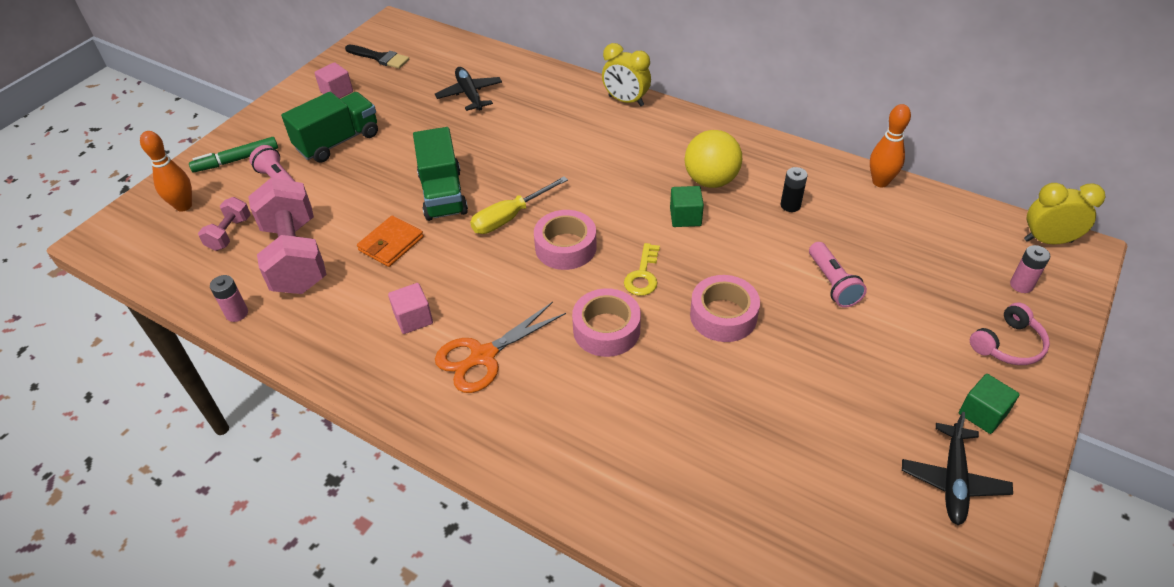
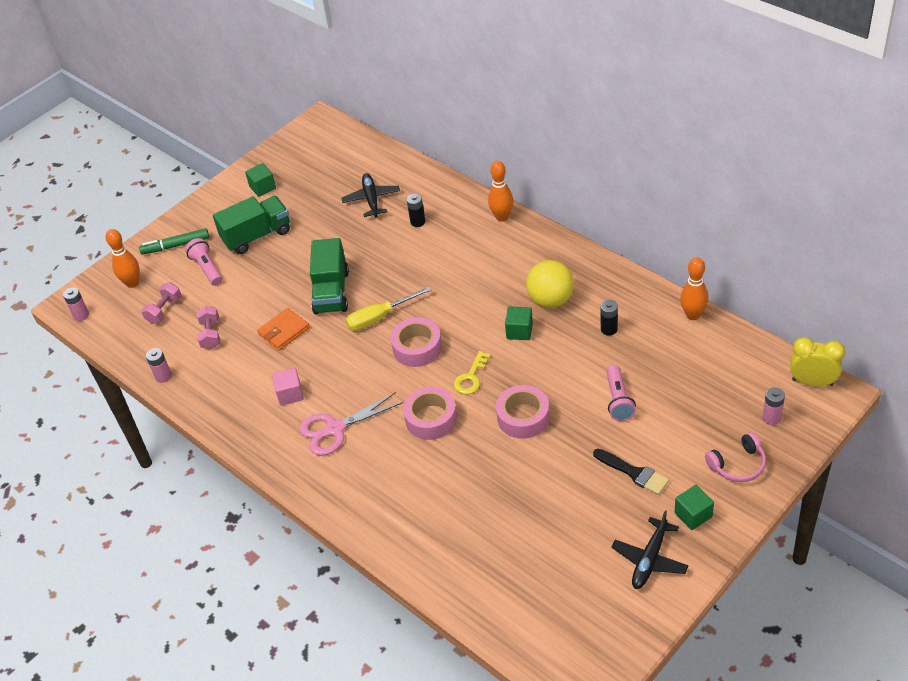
camera: 15 degrees right, 0 degrees up
pink dumbbell [248,178,327,294] -> pink dumbbell [197,306,220,350], size x0.47
pink cube [314,62,353,99] -> green cube [245,163,276,197]
black brush [345,44,409,69] -> black brush moved to [593,449,669,495]
orange scissors [435,302,566,393] -> pink scissors [299,392,403,456]
yellow clock [602,43,651,106] -> orange bowling pin [488,161,513,222]
none -> pink battery [63,287,89,321]
none -> black battery [407,194,425,227]

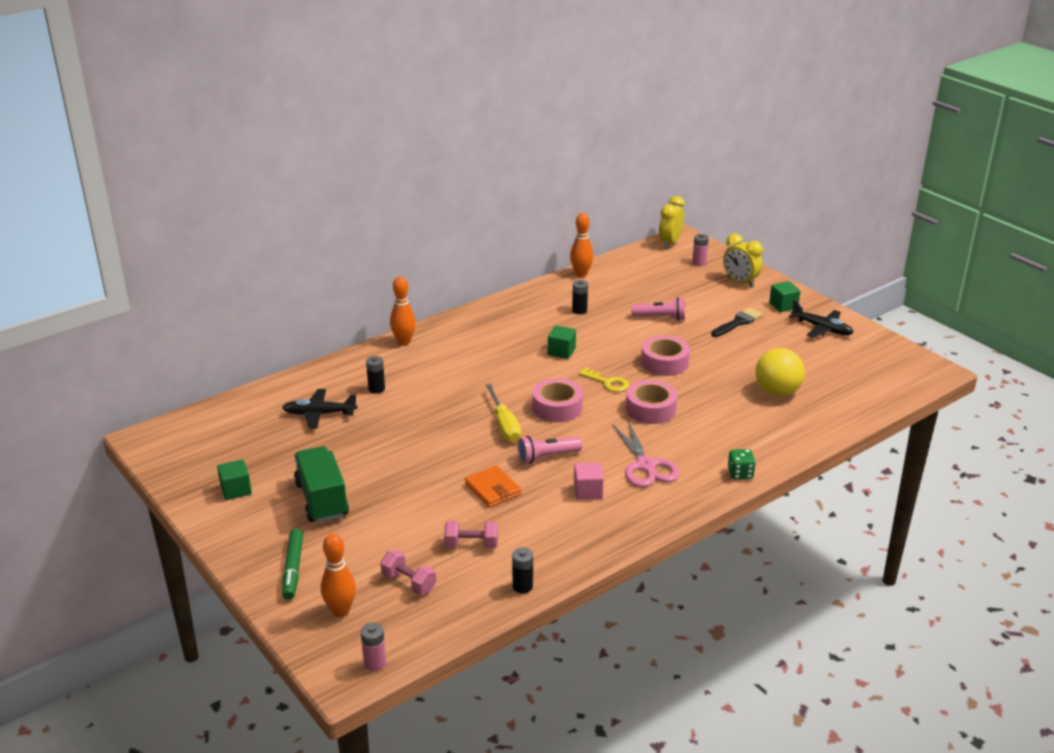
camera: 85 degrees left, 15 degrees down
pink battery [146,348,172,383] -> black battery [512,548,533,593]
pink flashlight [185,238,222,286] -> pink flashlight moved to [518,436,582,464]
green truck [310,238,349,315] -> none
yellow ball [526,260,574,308] -> yellow ball moved to [755,348,805,397]
pink headphones [705,432,766,482] -> yellow clock [723,233,763,287]
none -> green dice [727,449,756,479]

